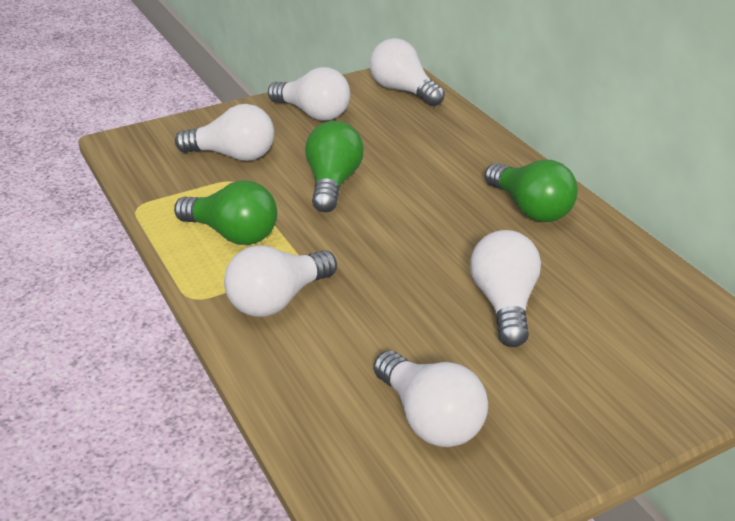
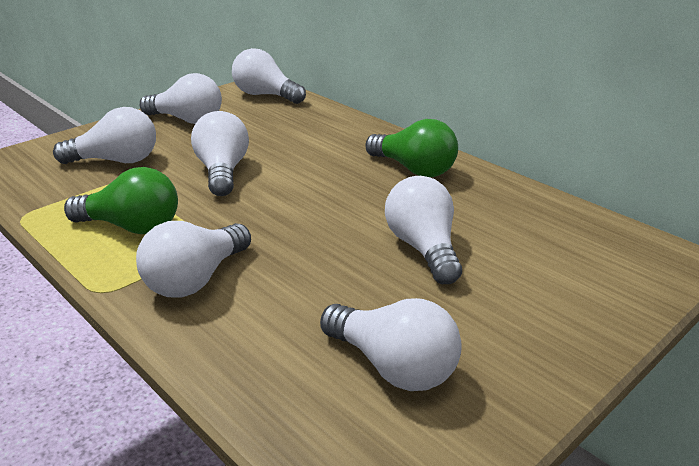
camera: 15 degrees left, 5 degrees down
green light bulb [305,121,364,212] -> white light bulb [191,111,249,196]

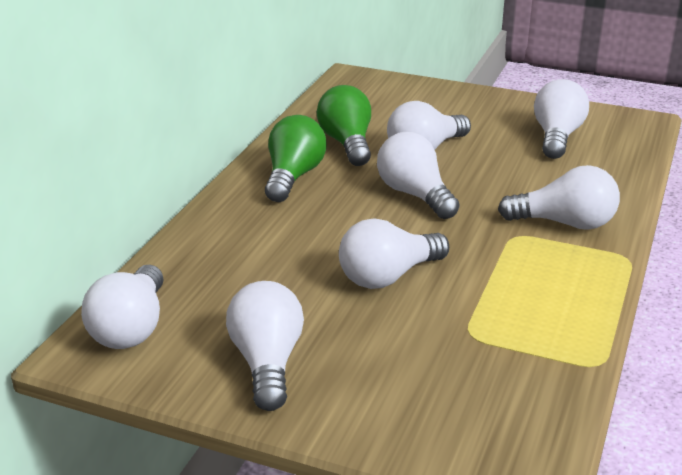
camera: 115 degrees left, 0 degrees up
white light bulb [53,107,156,164] -> white light bulb moved to [377,132,460,219]
green light bulb [64,167,178,234] -> green light bulb moved to [317,85,371,166]

